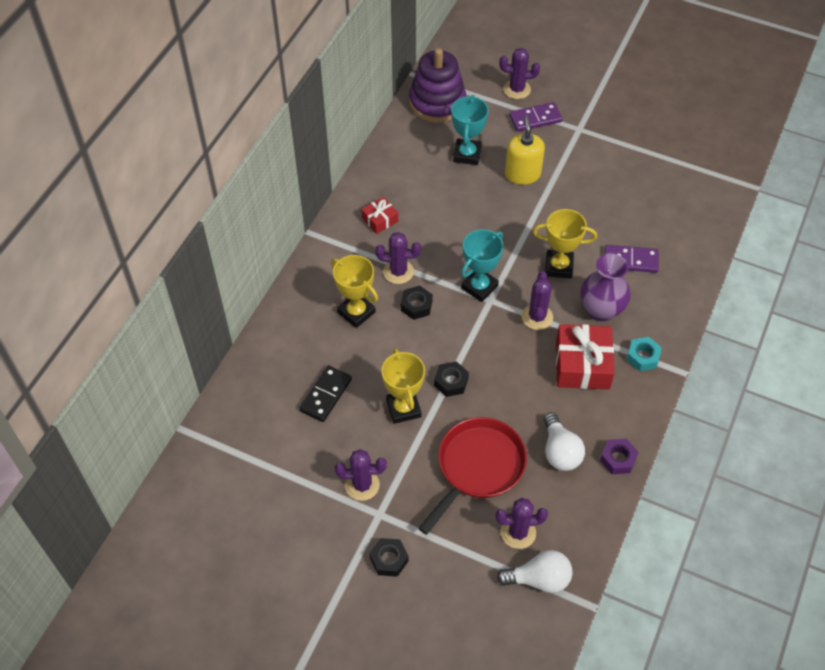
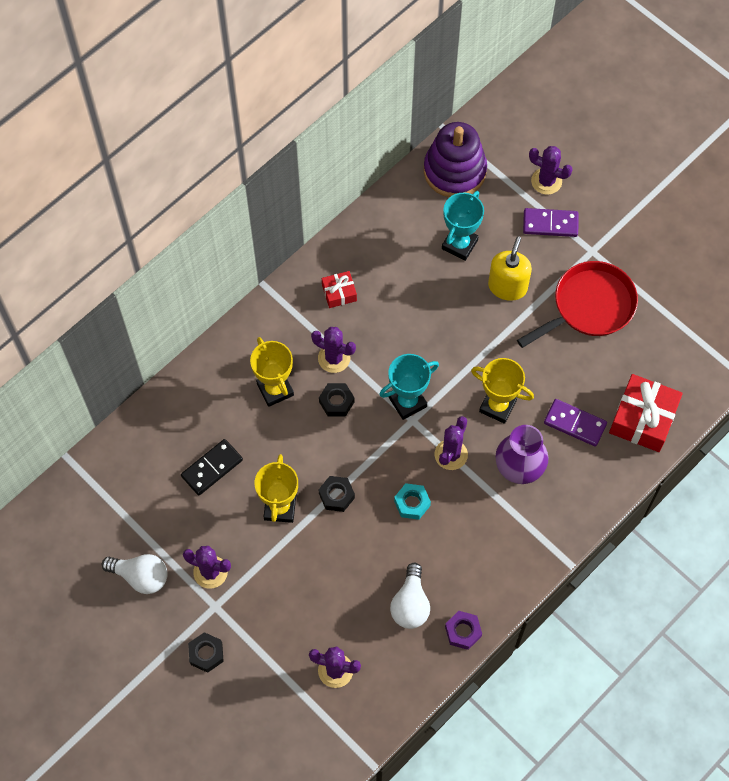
camera: 20 degrees right, 10 degrees up
red pan [418,417,527,535] -> red pan moved to [517,261,638,348]
white light bulb [497,550,573,593] -> white light bulb moved to [102,554,168,594]
red gift [556,324,615,389] -> red gift moved to [609,374,683,452]
turquoise nut [627,337,662,371] -> turquoise nut moved to [394,483,431,520]

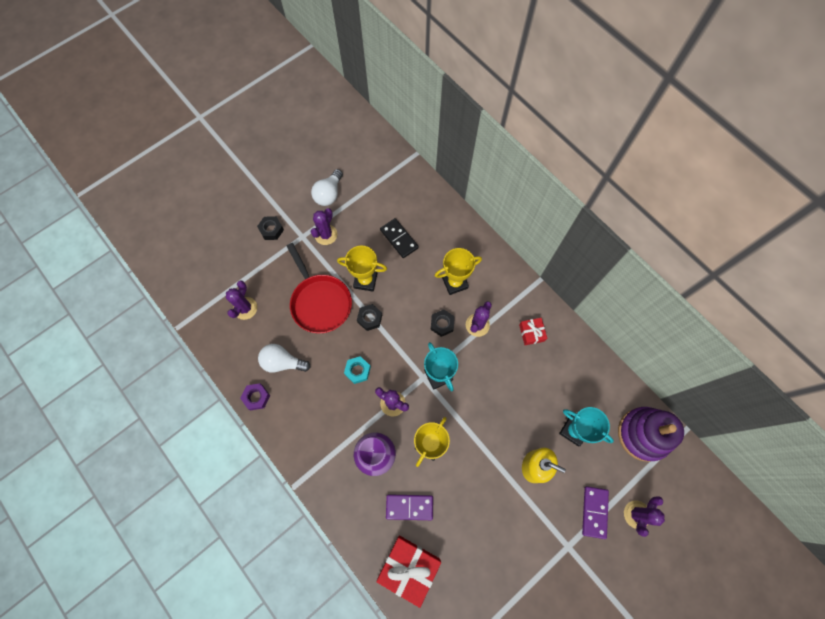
camera: 95 degrees right, 5 degrees up
red pan [517,261,638,348] -> red pan moved to [287,243,352,334]
purple domino [544,399,607,447] -> purple domino turned 60 degrees clockwise [386,494,433,520]

